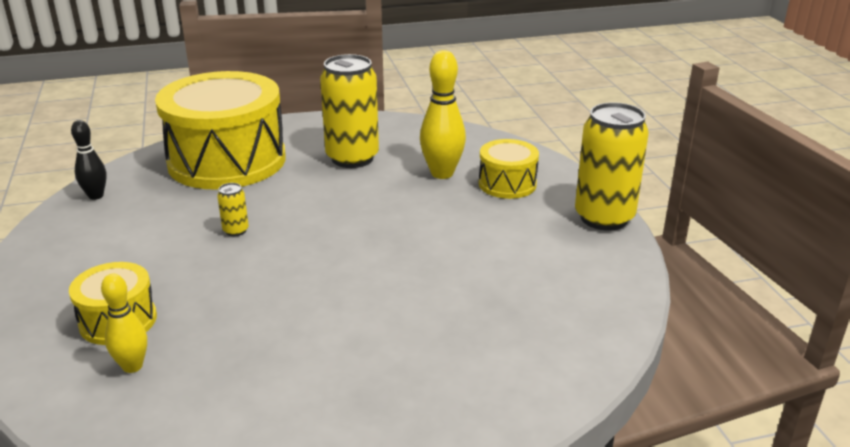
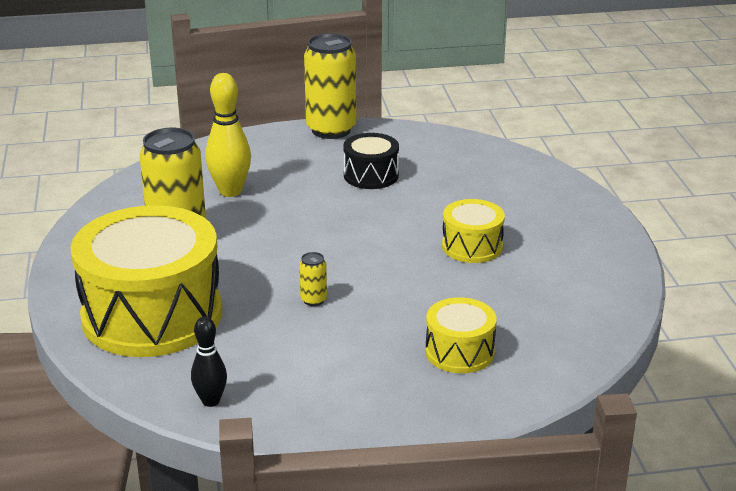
camera: 85 degrees left, 0 degrees up
yellow bowling pin [101,274,147,373] -> none
yellow drum [479,139,539,199] -> yellow drum moved to [442,199,505,263]
none -> black drum [343,133,399,189]

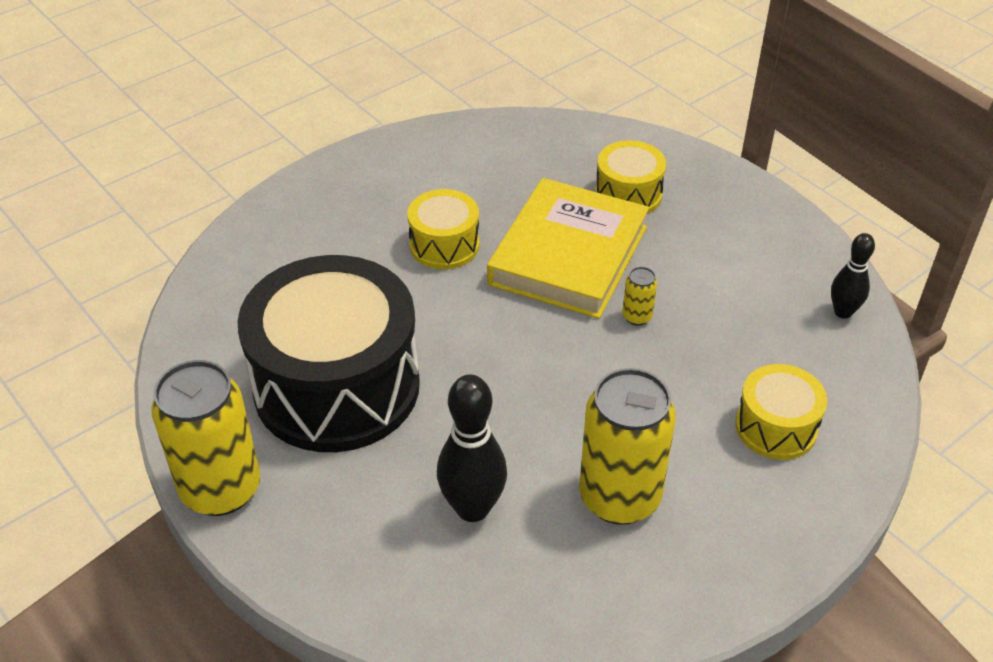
camera: 120 degrees left, 15 degrees up
yellow drum [71,205,222,357] -> yellow drum [735,364,827,460], size x0.47
yellow bowling pin [205,73,251,197] -> black bowling pin [437,374,507,522]
black drum [343,133,399,189] -> black drum [237,255,420,452], size x2.11
none -> yellow book [487,178,649,319]

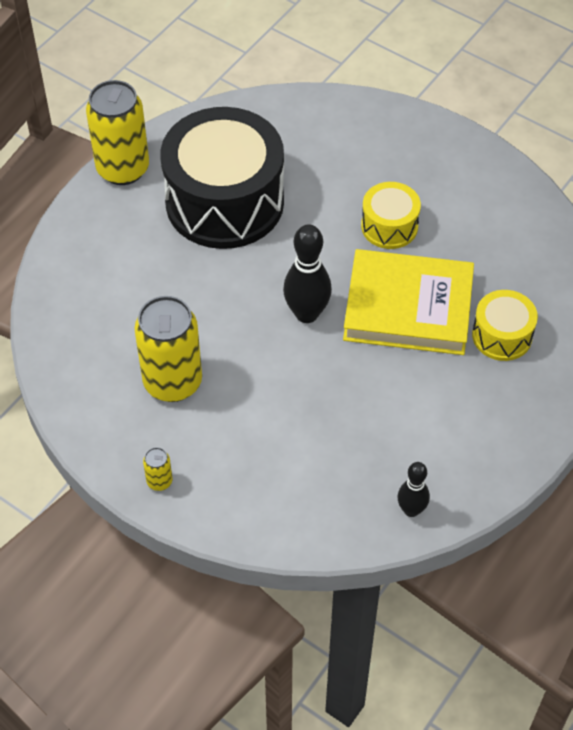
camera: 75 degrees right, 10 degrees up
black bowling pin [437,374,507,522] -> black bowling pin moved to [283,224,332,323]
yellow can [622,267,657,326] -> yellow can moved to [143,447,172,491]
yellow drum [735,364,827,460] -> none

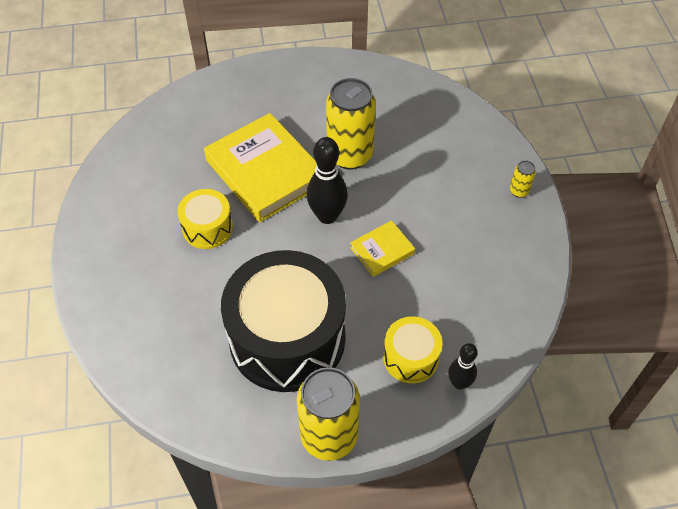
camera: 135 degrees left, 0 degrees up
yellow can [135,296,202,402] -> yellow can moved to [326,78,376,170]
black bowling pin [397,462,430,517] -> black bowling pin moved to [448,343,478,390]
yellow drum [472,290,538,361] -> yellow drum moved to [383,316,443,383]
none -> yellow book [350,220,415,277]

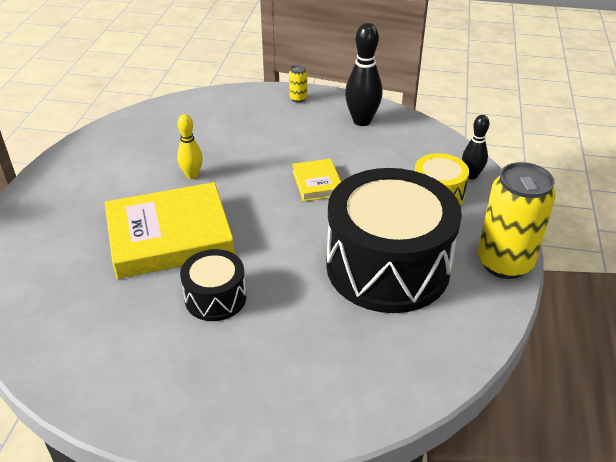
camera: 70 degrees left, 15 degrees down
yellow drum [177,189,233,249] -> black drum [180,249,246,321]
black bowling pin [307,137,348,224] -> black bowling pin moved to [345,23,382,126]
yellow can [326,78,376,170] -> yellow bowling pin [177,114,203,179]

